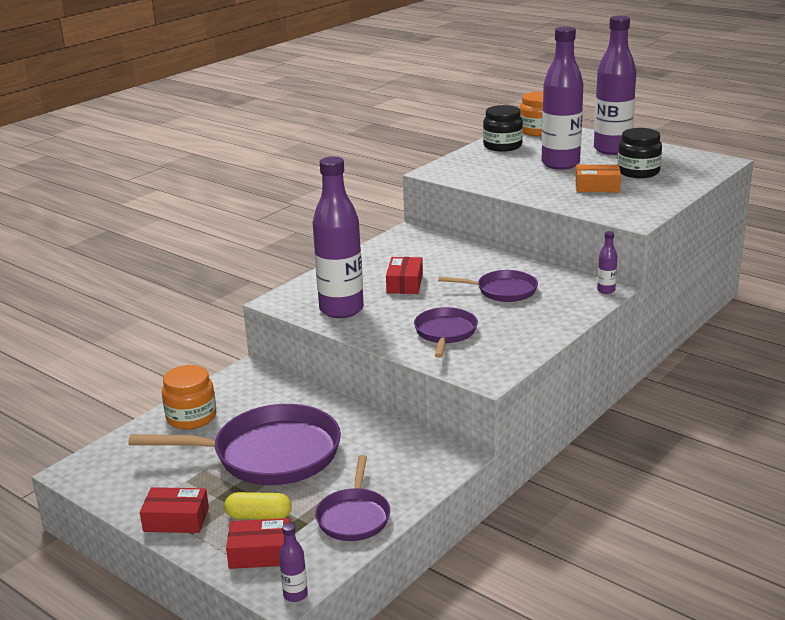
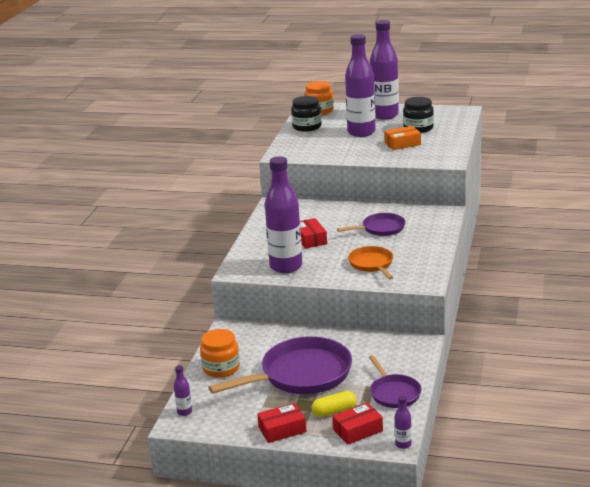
camera: 25 degrees left, 0 degrees up
purple pan [414,307,478,358] -> orange pan [348,246,393,279]
purple bottle [597,231,617,294] -> purple bottle moved to [174,365,192,416]

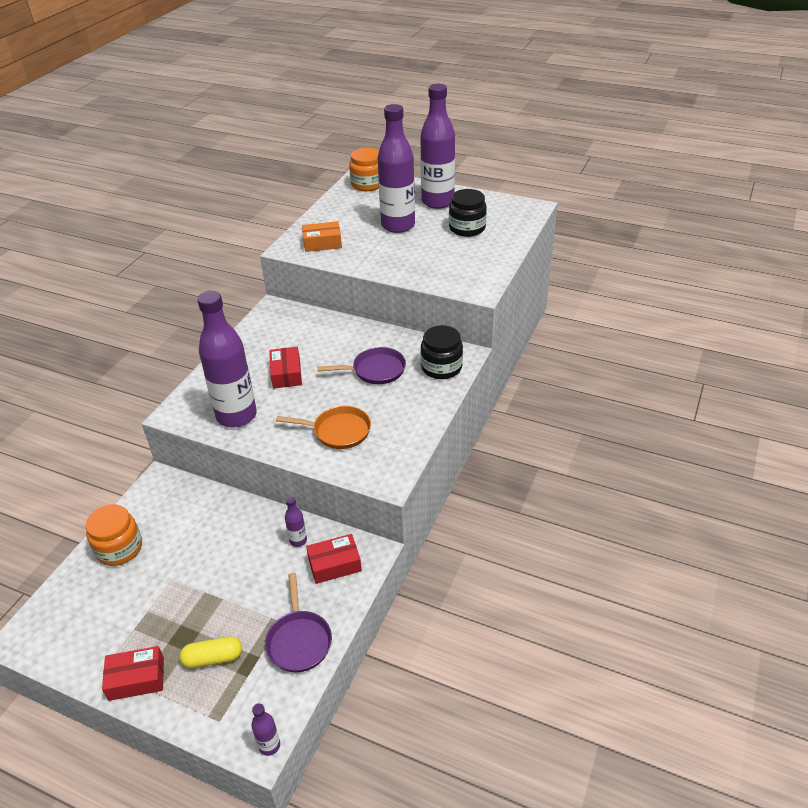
camera: 10 degrees right, 15 degrees up
purple bottle [174,365,192,416] -> purple bottle moved to [285,497,307,547]
purple pan [208,336,352,394] -> none
black jar [291,96,322,132] -> black jar moved to [421,325,463,379]
red box [332,403,383,445] -> red box moved to [306,534,362,584]
orange pan [348,246,393,279] -> orange pan turned 105 degrees clockwise [276,406,371,449]
orange box [384,126,421,150] -> orange box moved to [302,221,342,252]

